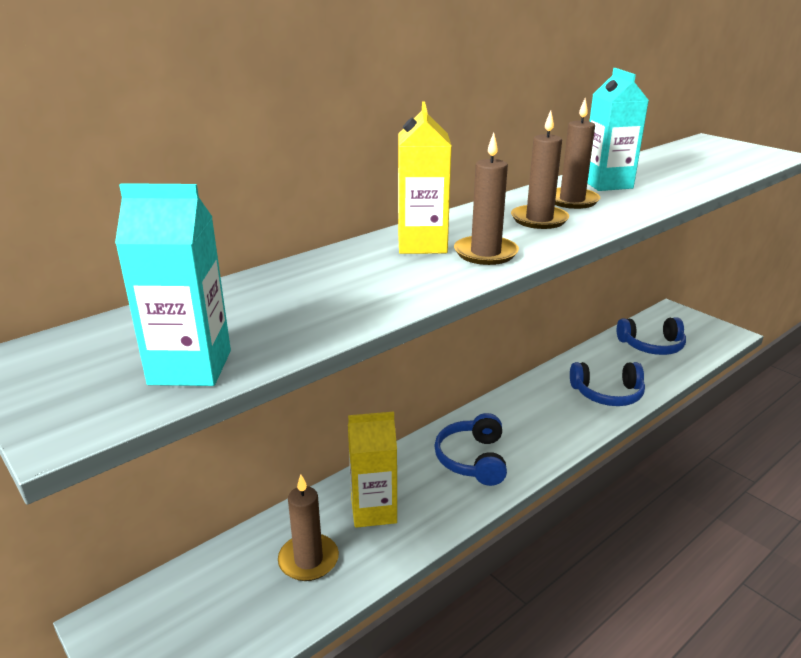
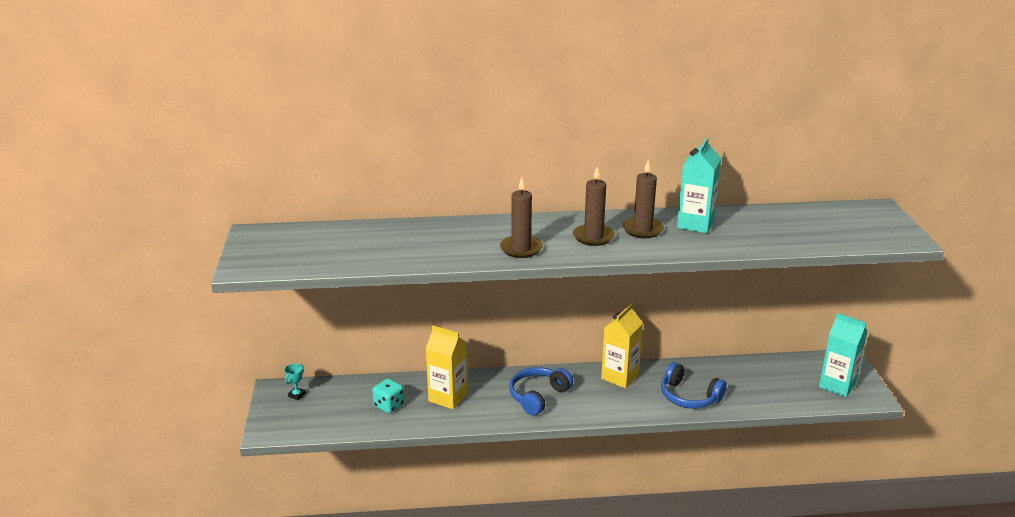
camera: 35 degrees right, 0 degrees up
turquoise carton [115,183,231,386] -> turquoise carton moved to [819,313,868,397]
brown candle [278,474,339,581] -> turquoise dice [372,378,404,413]
yellow carton [398,101,452,254] -> yellow carton moved to [601,304,643,388]
blue headphones [617,317,686,355] -> none
none -> turquoise trophy [284,364,306,400]

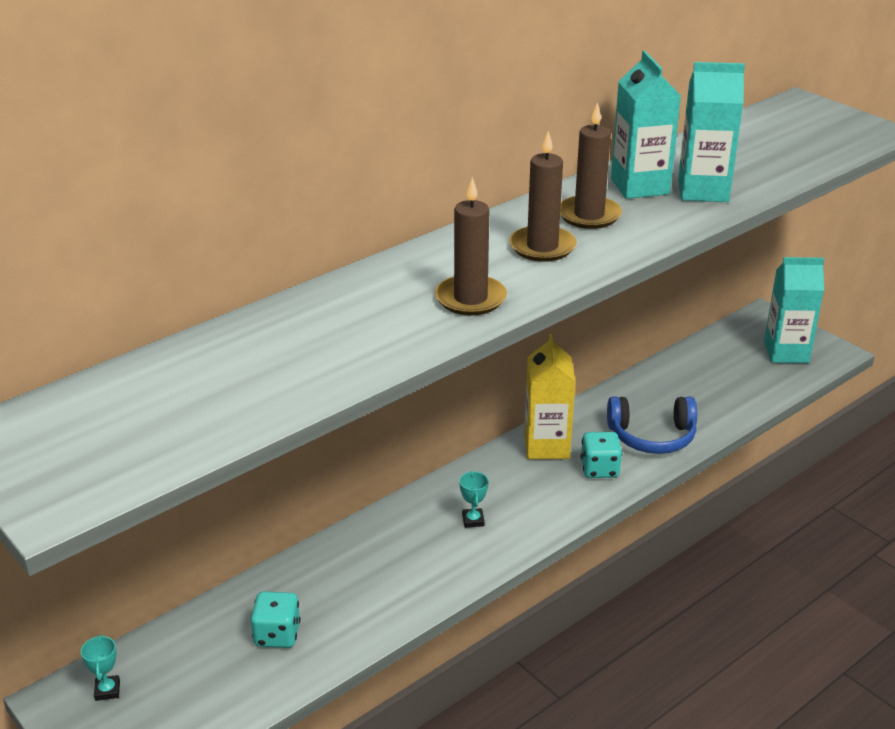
camera: 35 degrees left, 5 degrees up
yellow carton [426,325,467,409] -> none
blue headphones [509,367,573,416] -> turquoise trophy [459,471,488,528]
none -> turquoise dice [581,432,622,478]
none -> turquoise carton [678,62,745,202]

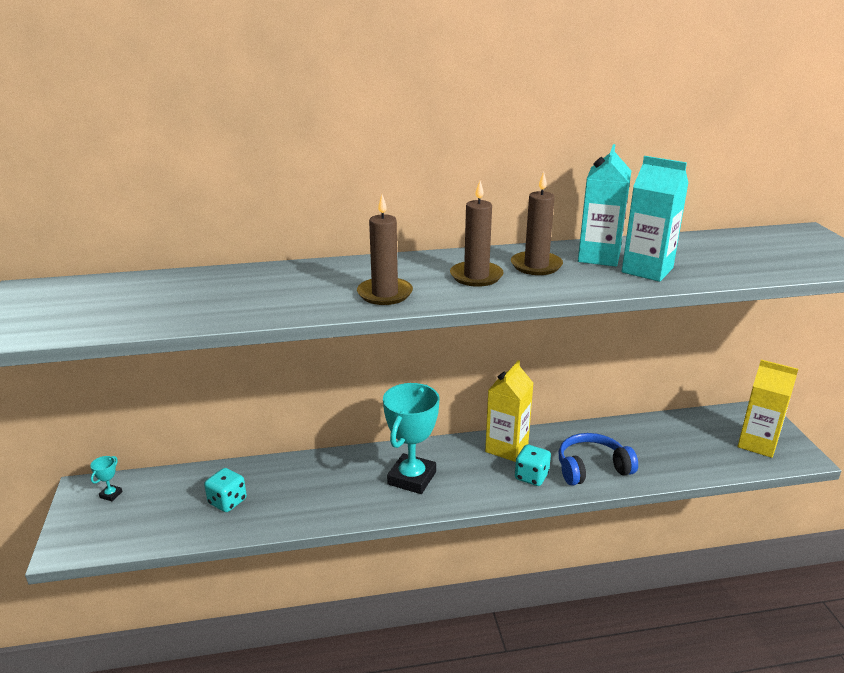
camera: 30 degrees right, 5 degrees down
turquoise trophy [459,471,488,528] -> turquoise trophy [383,383,440,494], size x2.45
blue headphones [607,397,697,454] -> blue headphones turned 135 degrees clockwise [559,433,638,486]
turquoise carton [764,257,824,363] -> yellow carton [738,360,798,458]

